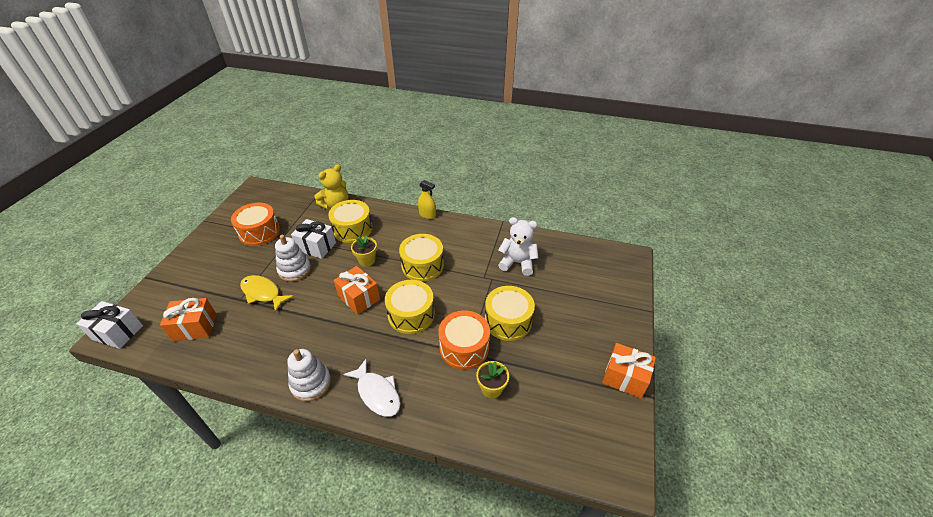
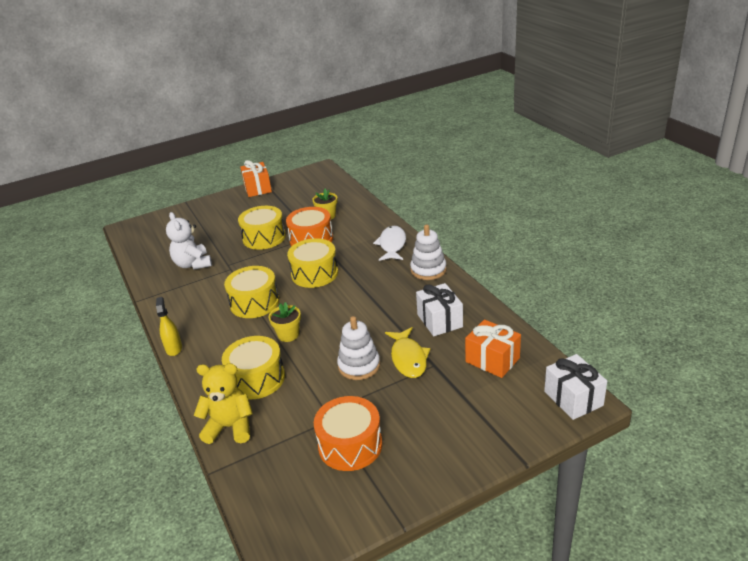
camera: 130 degrees left, 10 degrees down
white gift [291,219,336,259] -> white gift moved to [416,283,463,336]
orange gift [333,266,380,315] -> none

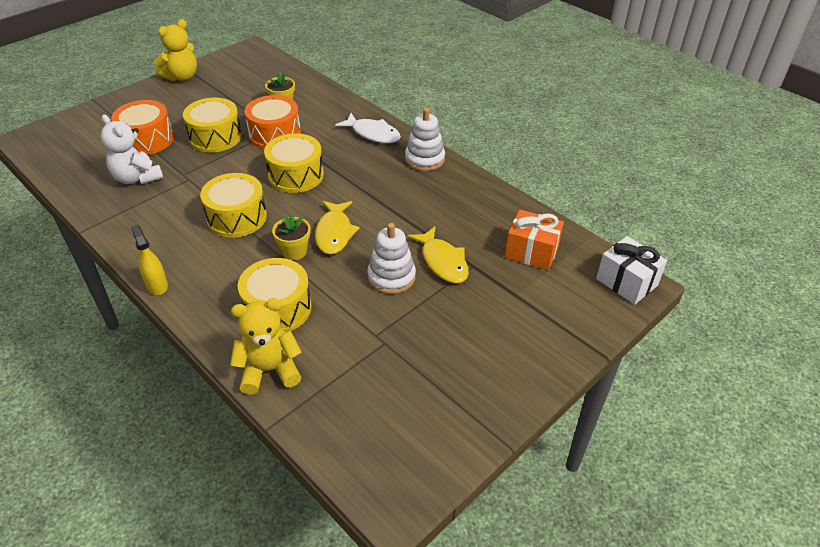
camera: 20 degrees left, 10 degrees up
orange gift [240,160,272,197] -> yellow teddy bear [154,19,197,81]
orange drum [314,396,382,471] -> orange drum moved to [111,100,174,155]
white fish [373,226,406,261] -> white fish turned 135 degrees clockwise [335,113,401,143]
white gift [416,283,463,336] -> none
none -> yellow fish [315,201,360,255]

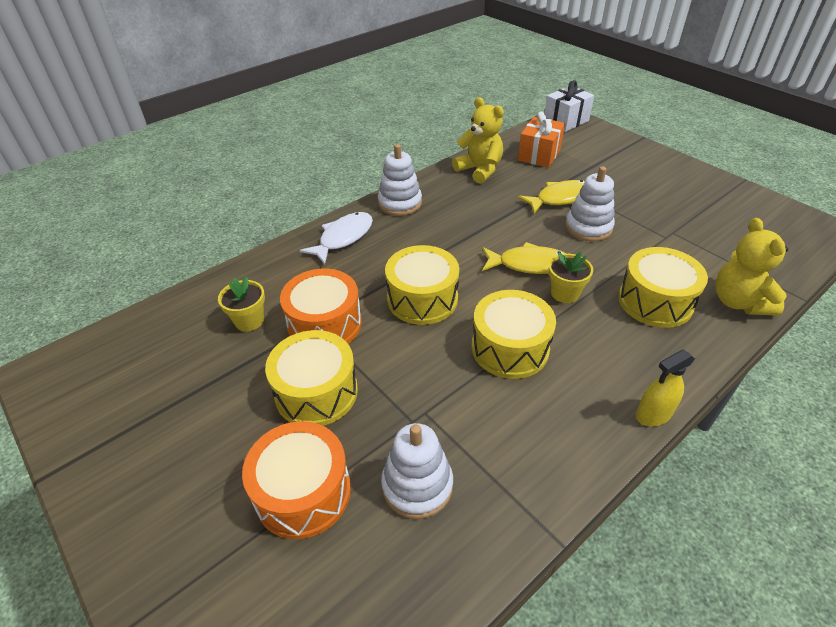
camera: 85 degrees left, 0 degrees up
white teddy bear [101,115,163,184] -> white stacking toy [381,423,453,519]
yellow teddy bear [154,19,197,81] -> yellow teddy bear moved to [452,97,504,184]

